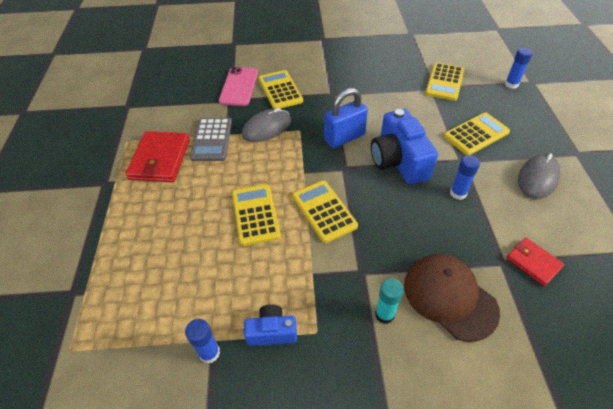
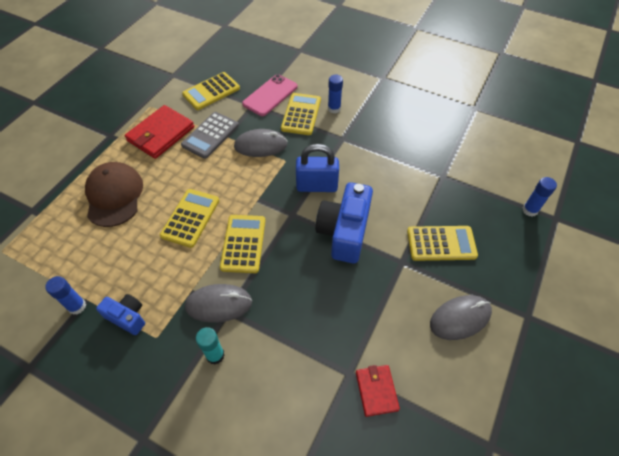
camera: 30 degrees right, 5 degrees up
brown cap [404,254,500,342] -> brown cap moved to [85,162,143,227]
yellow calculator [425,62,464,101] -> yellow calculator moved to [182,72,240,110]
blue glue stick [450,155,480,200] -> blue glue stick moved to [328,75,343,113]
none -> grey mouse [185,284,252,323]

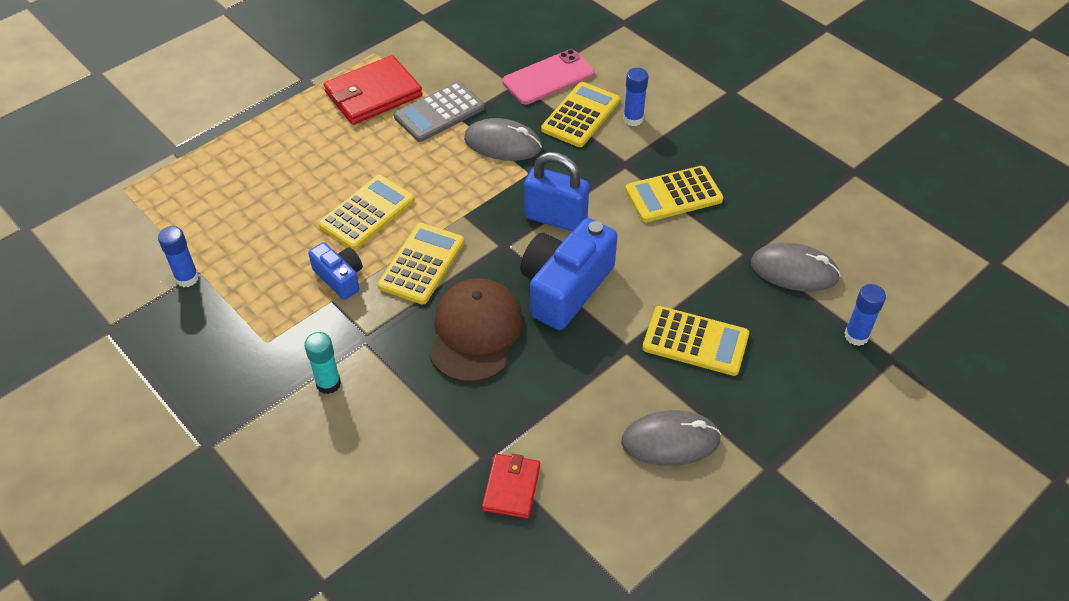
camera: 20 degrees right, 5 degrees down
brown cap [85,162,143,227] -> brown cap moved to [430,278,523,382]
blue camera [96,294,145,335] -> blue camera moved to [308,242,363,300]
yellow calculator [182,72,240,110] -> yellow calculator moved to [625,166,723,222]
grey mouse [185,284,252,323] -> grey mouse moved to [751,243,841,291]

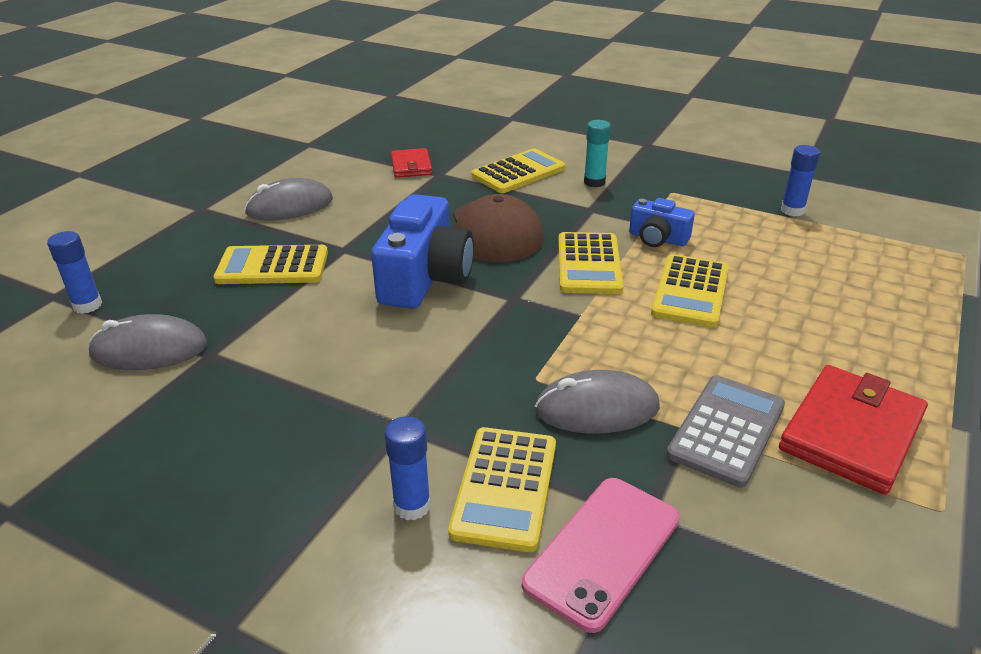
camera: 160 degrees right, 15 degrees down
blue padlock [524,152,589,231] -> none
yellow calculator [625,166,723,222] -> yellow calculator moved to [472,149,565,193]

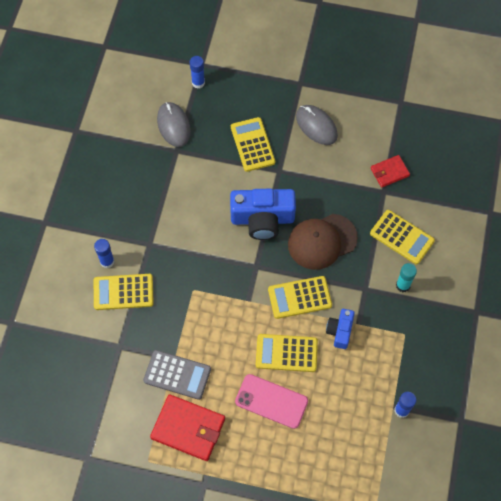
camera: 75 degrees right, 30 degrees up
pink phone [522,478,680,633] -> pink phone moved to [235,374,308,429]
grey mouse [535,370,660,434] -> none

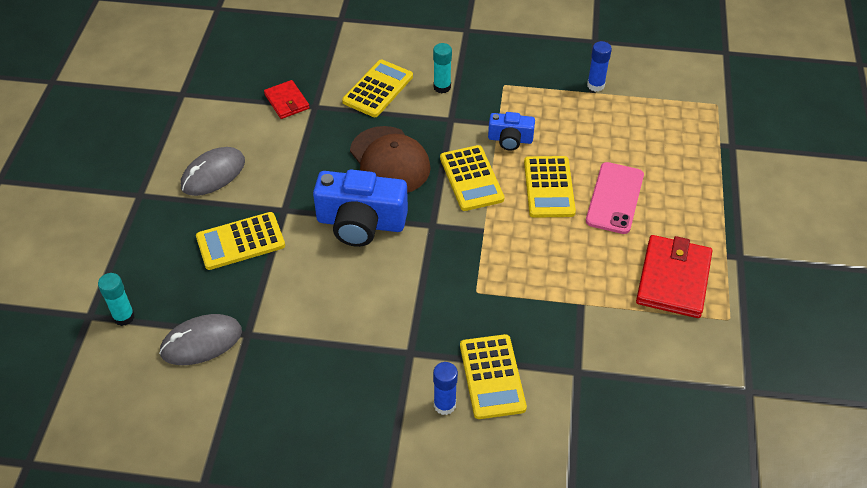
camera: 95 degrees left, 15 degrees down
grey calculator [143,350,211,400] -> none
blue glue stick [190,56,205,89] -> turquoise glue stick [98,273,135,326]
blue camera [230,189,296,240] -> blue camera turned 105 degrees clockwise [313,170,408,247]

